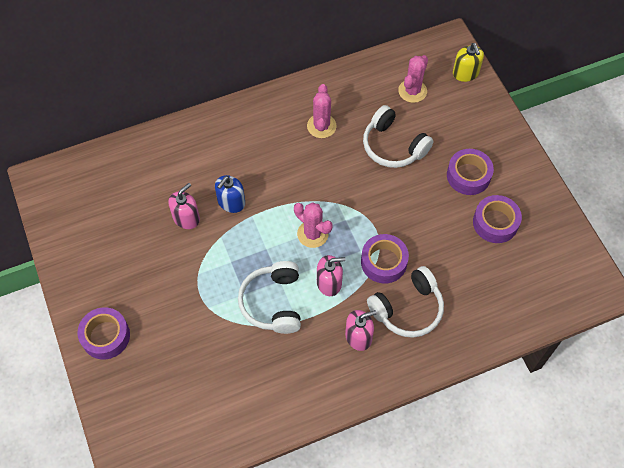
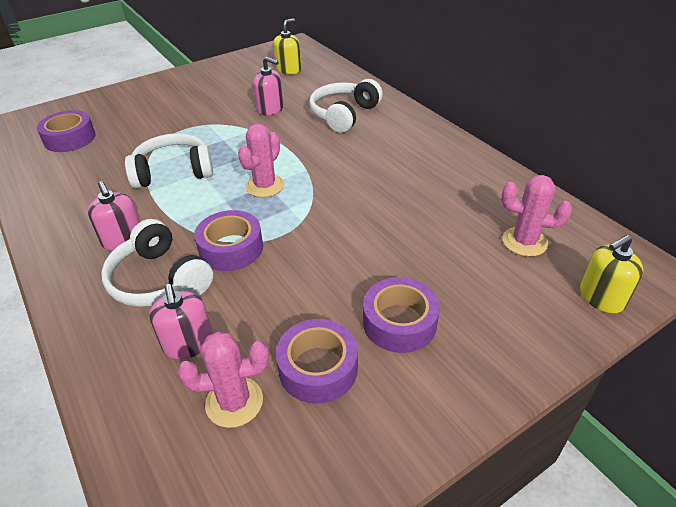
camera: 80 degrees right, 20 degrees down
purple tape [77,307,130,360] -> purple tape moved to [37,110,96,152]
blue soap dispenser [215,175,245,213] -> none
pink cactus [307,84,337,138] -> pink cactus moved to [178,332,269,428]
pink soap dispenser [317,255,346,296] -> pink soap dispenser moved to [149,284,213,359]
white headphones [363,105,433,168] -> white headphones moved to [309,79,383,133]
none -> yellow soap dispenser [274,18,301,75]

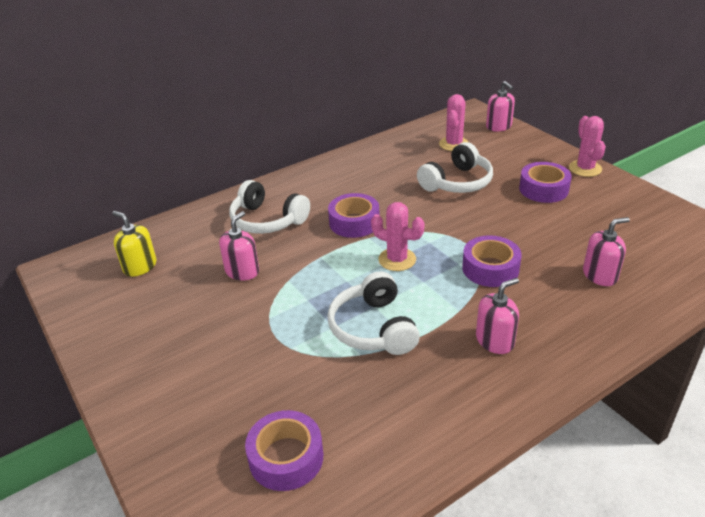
camera: 90 degrees left, 5 degrees down
white headphones [101,219,213,307] -> white headphones moved to [417,142,493,193]
pink cactus [178,332,269,428] -> pink cactus moved to [569,116,606,177]
purple tape [276,319,358,404] -> purple tape moved to [328,193,379,238]
yellow soap dispenser [580,235,643,313] -> pink soap dispenser [486,81,515,131]

